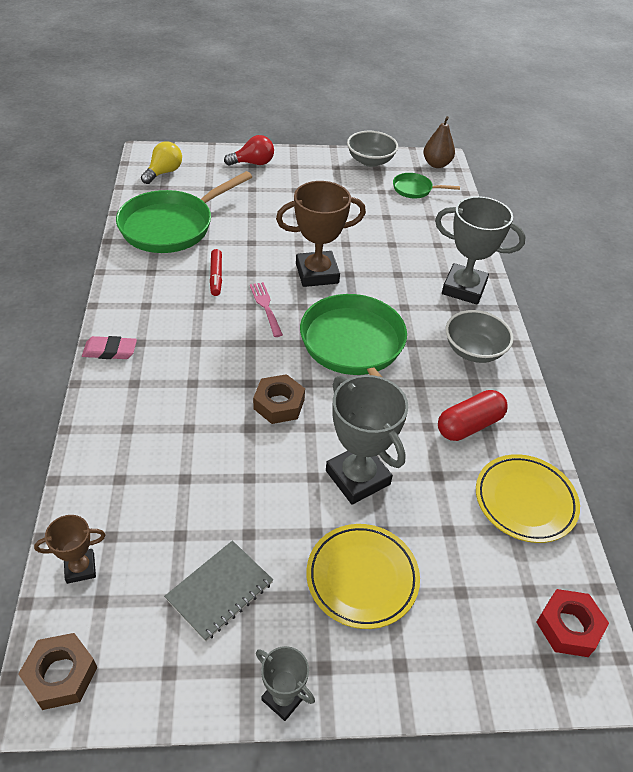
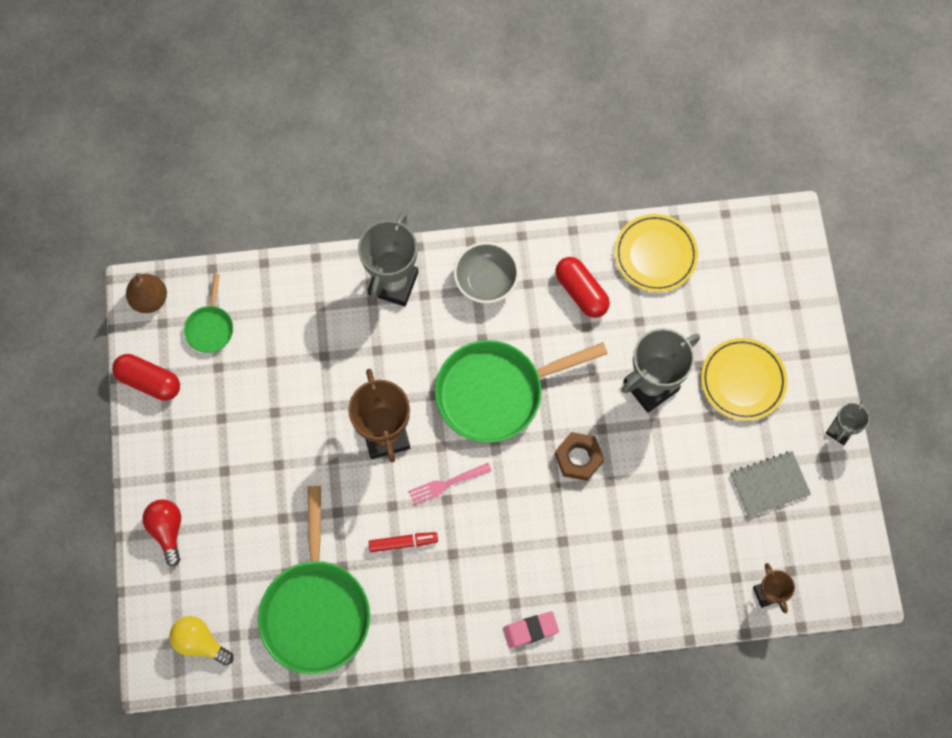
camera: 90 degrees left, 25 degrees up
brown nut [18,633,97,710] -> none
pink eraser [82,336,137,359] -> pink eraser turned 75 degrees clockwise [503,611,559,648]
green pan [116,171,252,253] -> green pan turned 45 degrees clockwise [258,486,370,674]
grey notebook [164,540,273,642] -> grey notebook turned 60 degrees counterclockwise [730,451,811,517]
grey bowl [347,131,398,167] -> red capsule [112,354,180,401]
red nut [536,589,609,657] -> none

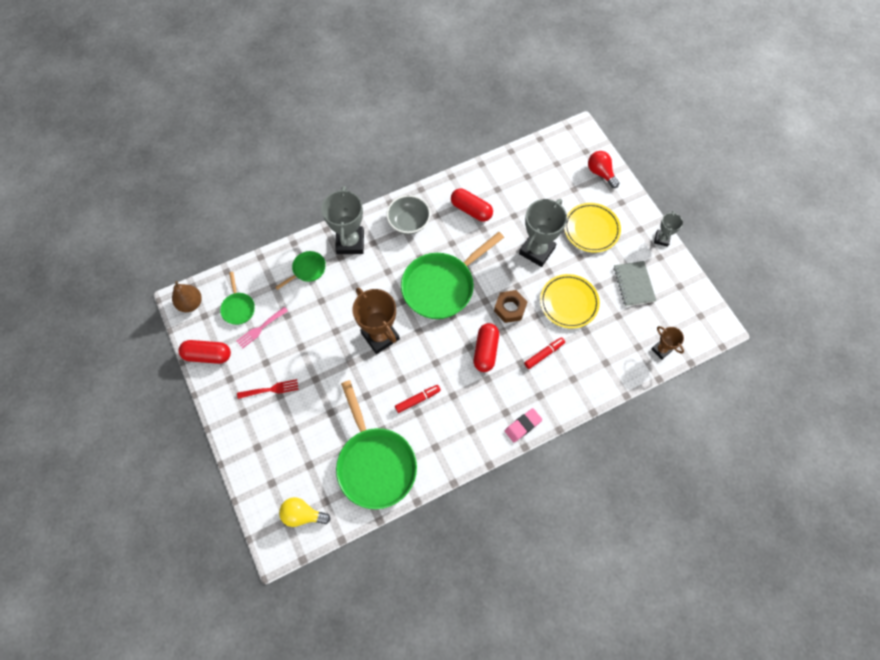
camera: 20 degrees left, 5 degrees down
red light bulb [142,499,181,566] -> red light bulb moved to [588,151,619,188]
pink fork [408,463,492,505] -> pink fork moved to [237,307,288,349]
yellow plate [614,214,698,292] -> yellow plate moved to [540,274,600,329]
grey notebook [730,451,811,517] -> grey notebook turned 60 degrees counterclockwise [614,261,656,306]
none -> red fork [237,379,299,399]
none -> green pan [275,251,326,290]
none -> red capsule [474,323,499,372]
none -> red marker [524,337,565,369]

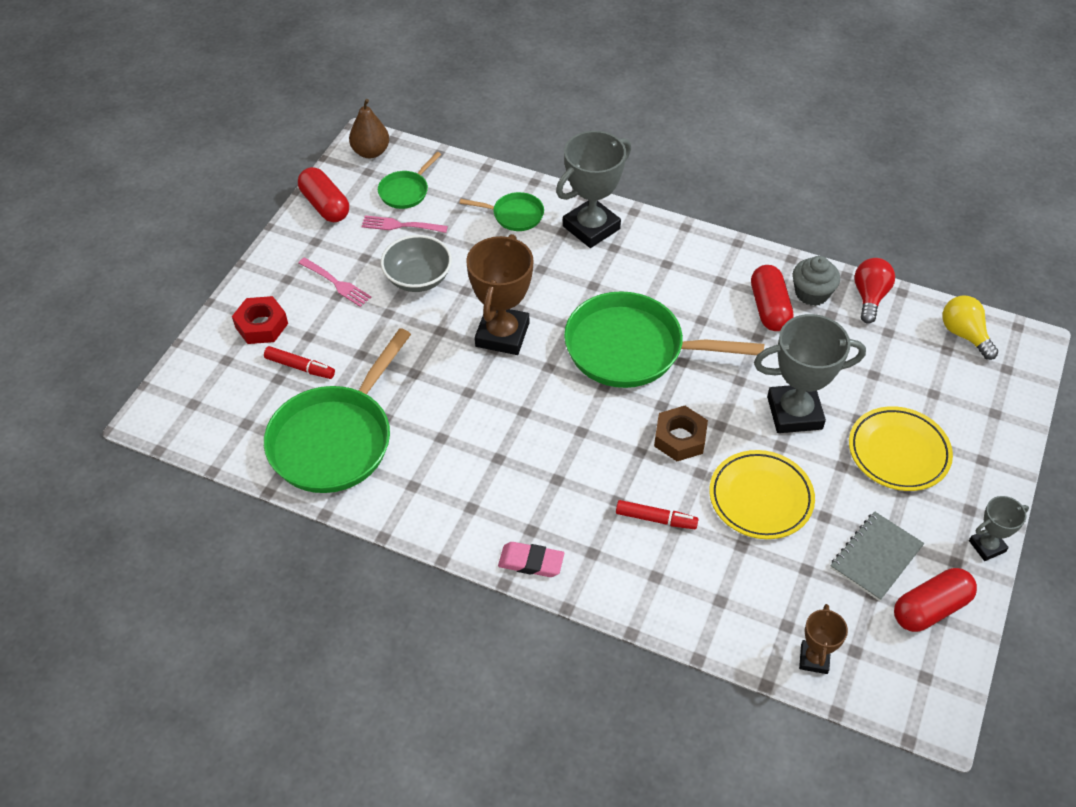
camera: 50 degrees right, 15 degrees down
red fork [237,379,299,399] -> pink fork [299,257,372,307]
yellow light bulb [279,497,331,527] -> yellow light bulb moved to [943,295,998,360]
grey bowl [386,195,431,234] -> grey bowl moved to [381,235,452,292]
red marker [395,385,441,413] -> red marker moved to [264,346,335,379]
red capsule [474,323,499,372] -> red capsule moved to [894,568,977,632]
red light bulb [588,151,619,188] -> red light bulb moved to [854,258,895,324]
none -> red nut [232,296,288,344]
none -> grey cupcake [793,256,840,306]

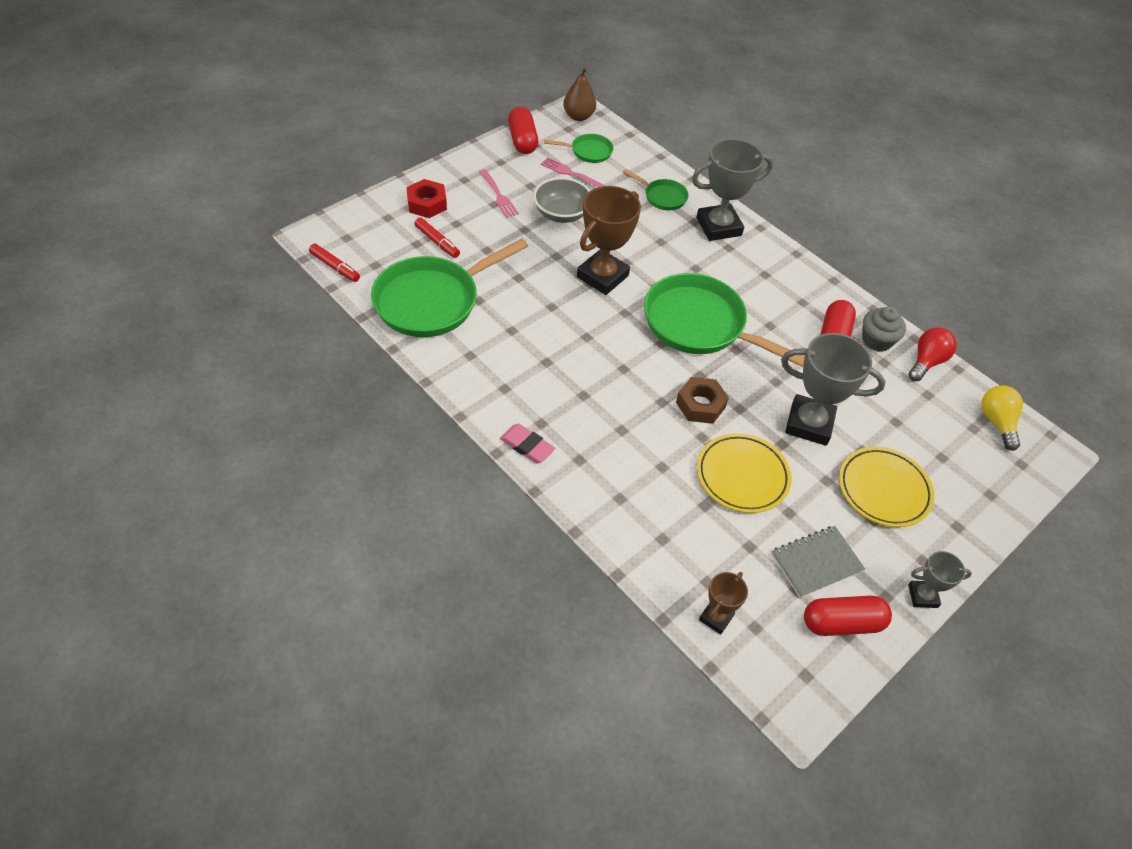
camera: 20 degrees right, 0 degrees up
green pan [378,152,441,209] -> green pan turned 150 degrees counterclockwise [544,134,614,163]
red marker [616,500,699,529] -> red marker moved to [309,244,360,282]

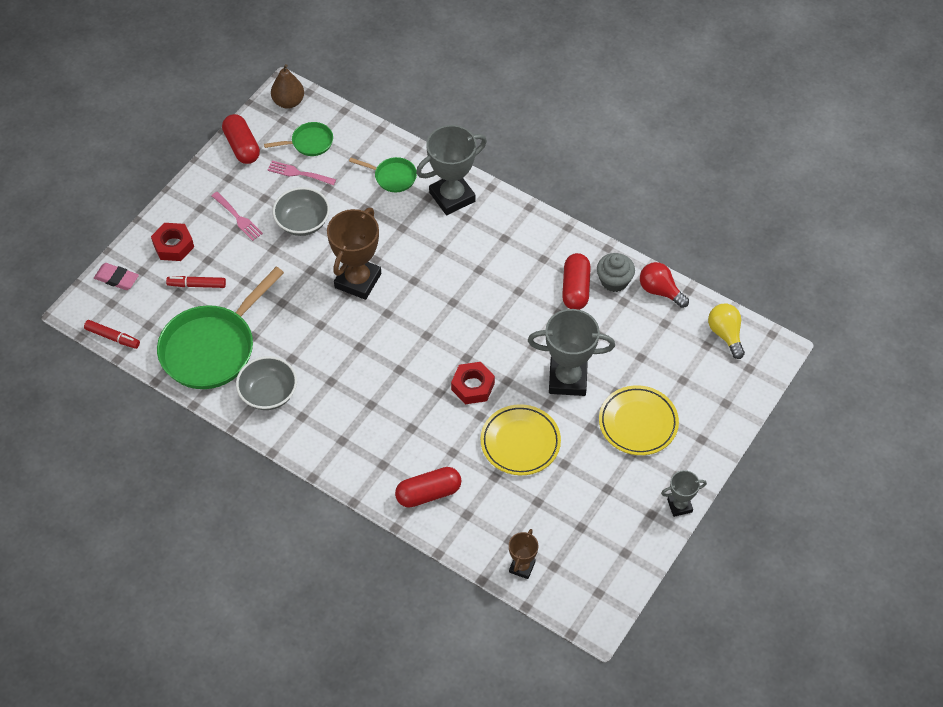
camera: 10 degrees left, 5 degrees up
red marker [414,217,460,258] -> red marker turned 150 degrees clockwise [166,276,226,288]
pink eraser [500,424,555,463] -> pink eraser moved to [94,263,139,290]
green pan [644,273,805,367] -> none
brown nut [676,377,729,424] -> red nut [451,362,495,404]
grey notebook [771,526,865,598] -> none
red capsule [804,596,892,636] -> red capsule moved to [395,467,462,508]
red light bulb [909,327,957,381] -> red light bulb turned 75 degrees counterclockwise [640,262,689,308]
none -> grey bowl [236,356,297,410]

